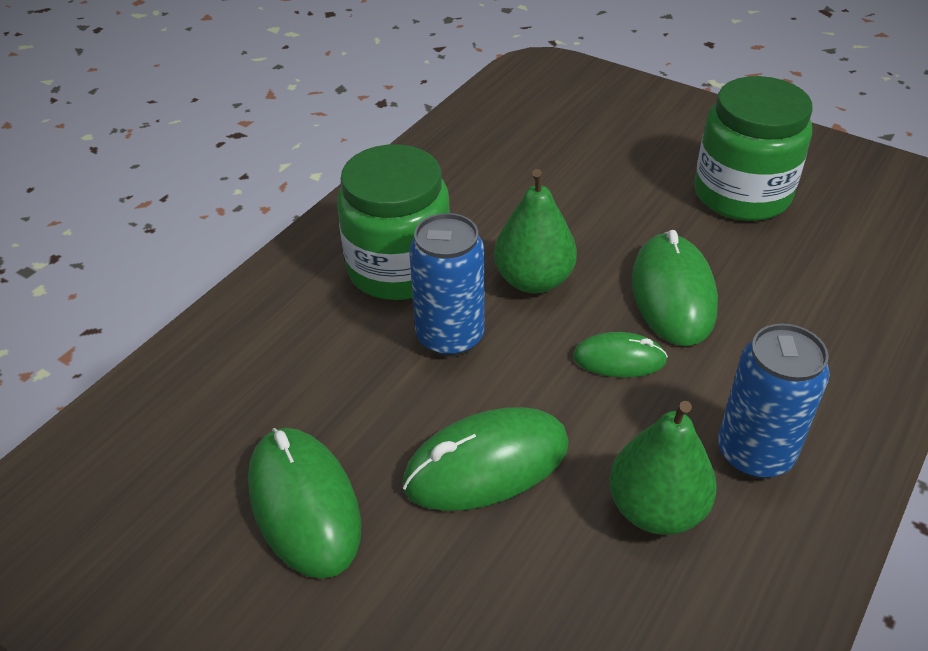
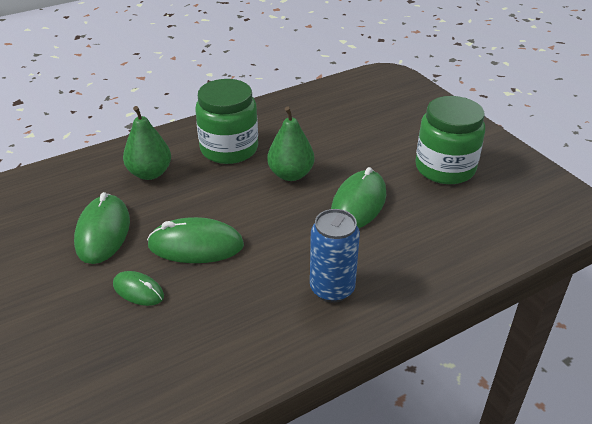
camera: 25 degrees right, 5 degrees down
blue can [409,213,485,357] -> none
green mouse [573,332,668,377] -> green mouse moved to [113,271,164,306]
green pear [609,401,717,535] -> green pear moved to [123,106,171,180]

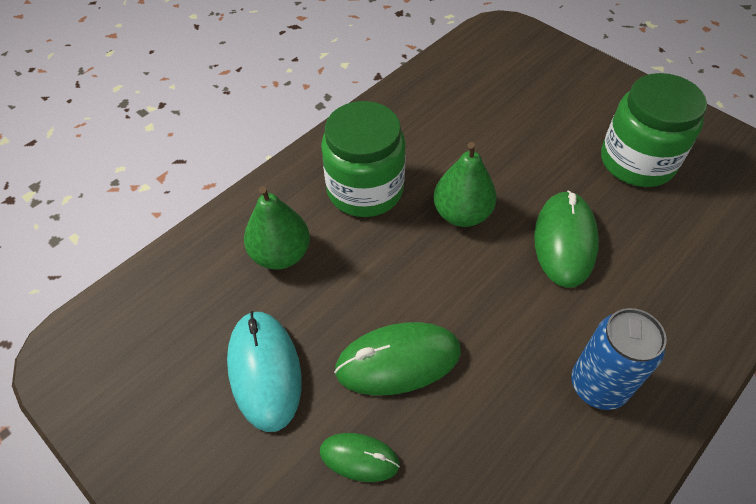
camera: 15 degrees left, 15 degrees up
green mouse [74,192,130,264] -> turquoise mouse [227,311,302,432]

